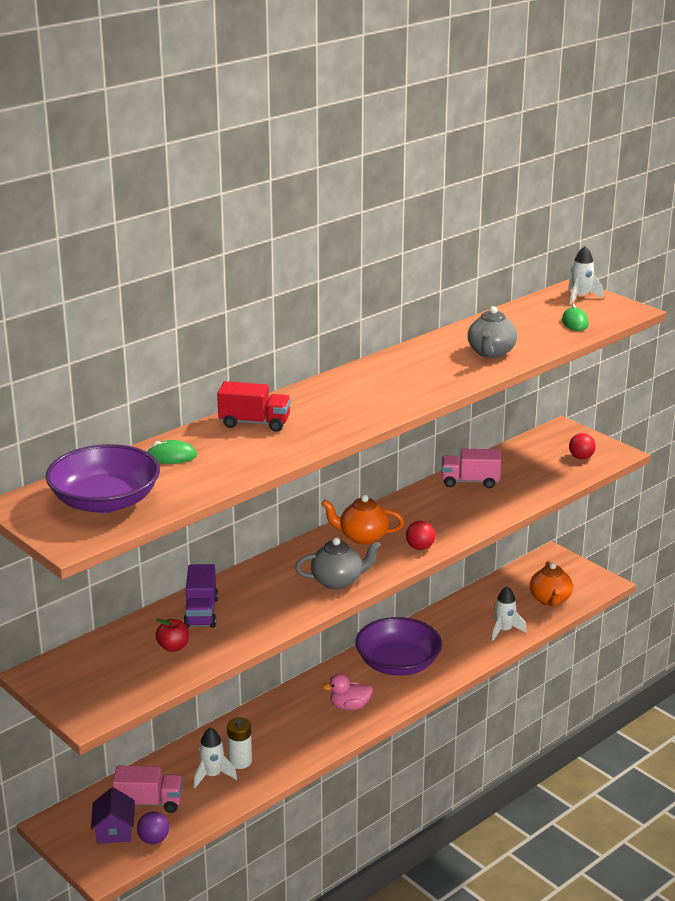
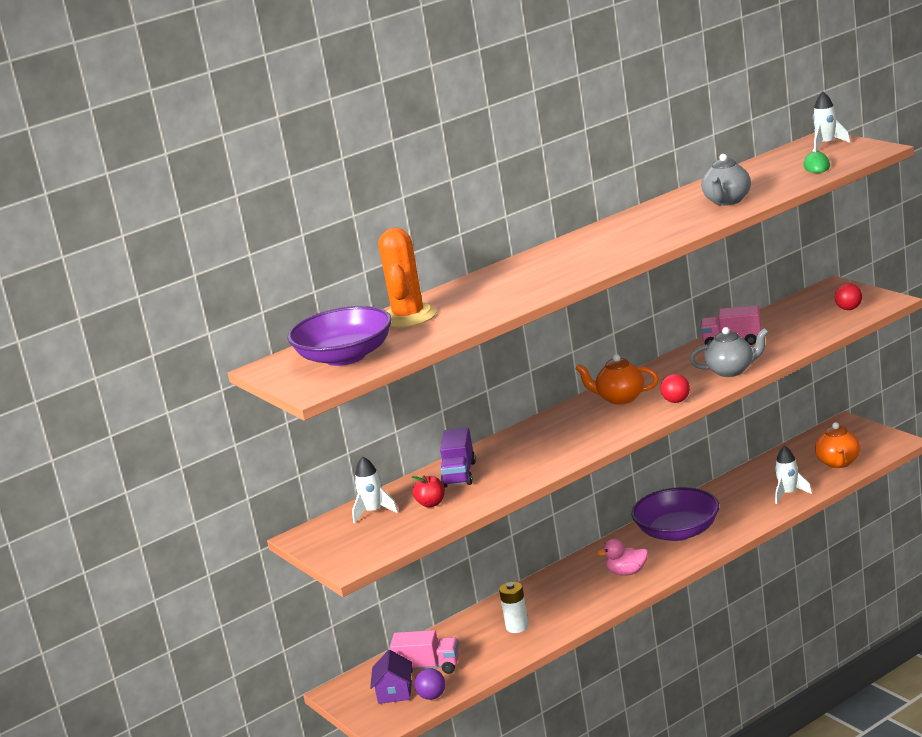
camera: 10 degrees right, 5 degrees down
green mouse [146,440,197,464] -> orange cactus [378,228,437,328]
white rocket [194,727,237,788] -> white rocket moved to [352,456,398,524]
red truck [217,381,291,432] -> none
grey teapot [295,537,381,590] -> grey teapot moved to [690,327,769,377]

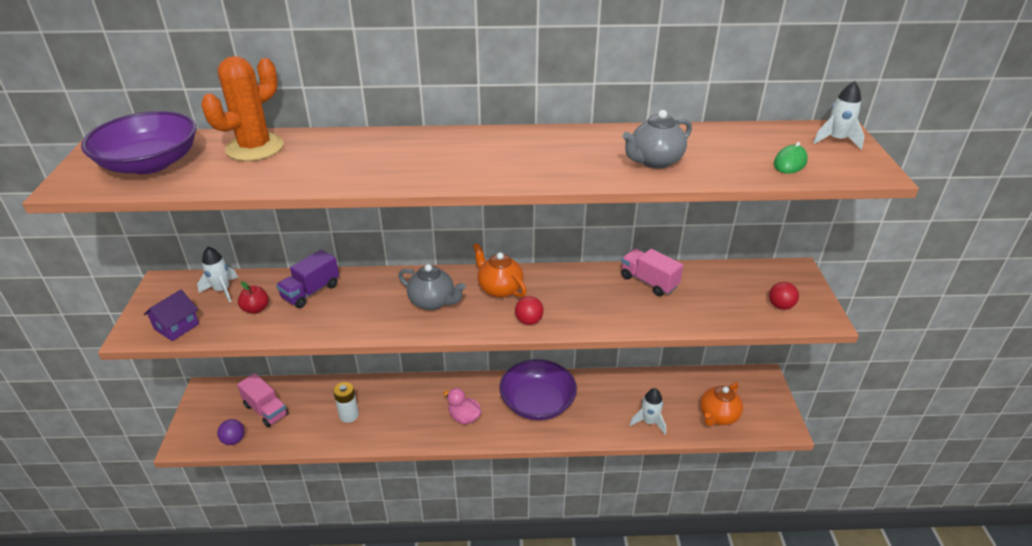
camera: 30 degrees right, 15 degrees up
purple house [370,650,412,704] -> purple house moved to [144,289,199,341]
grey teapot [690,327,769,377] -> grey teapot moved to [398,264,466,310]

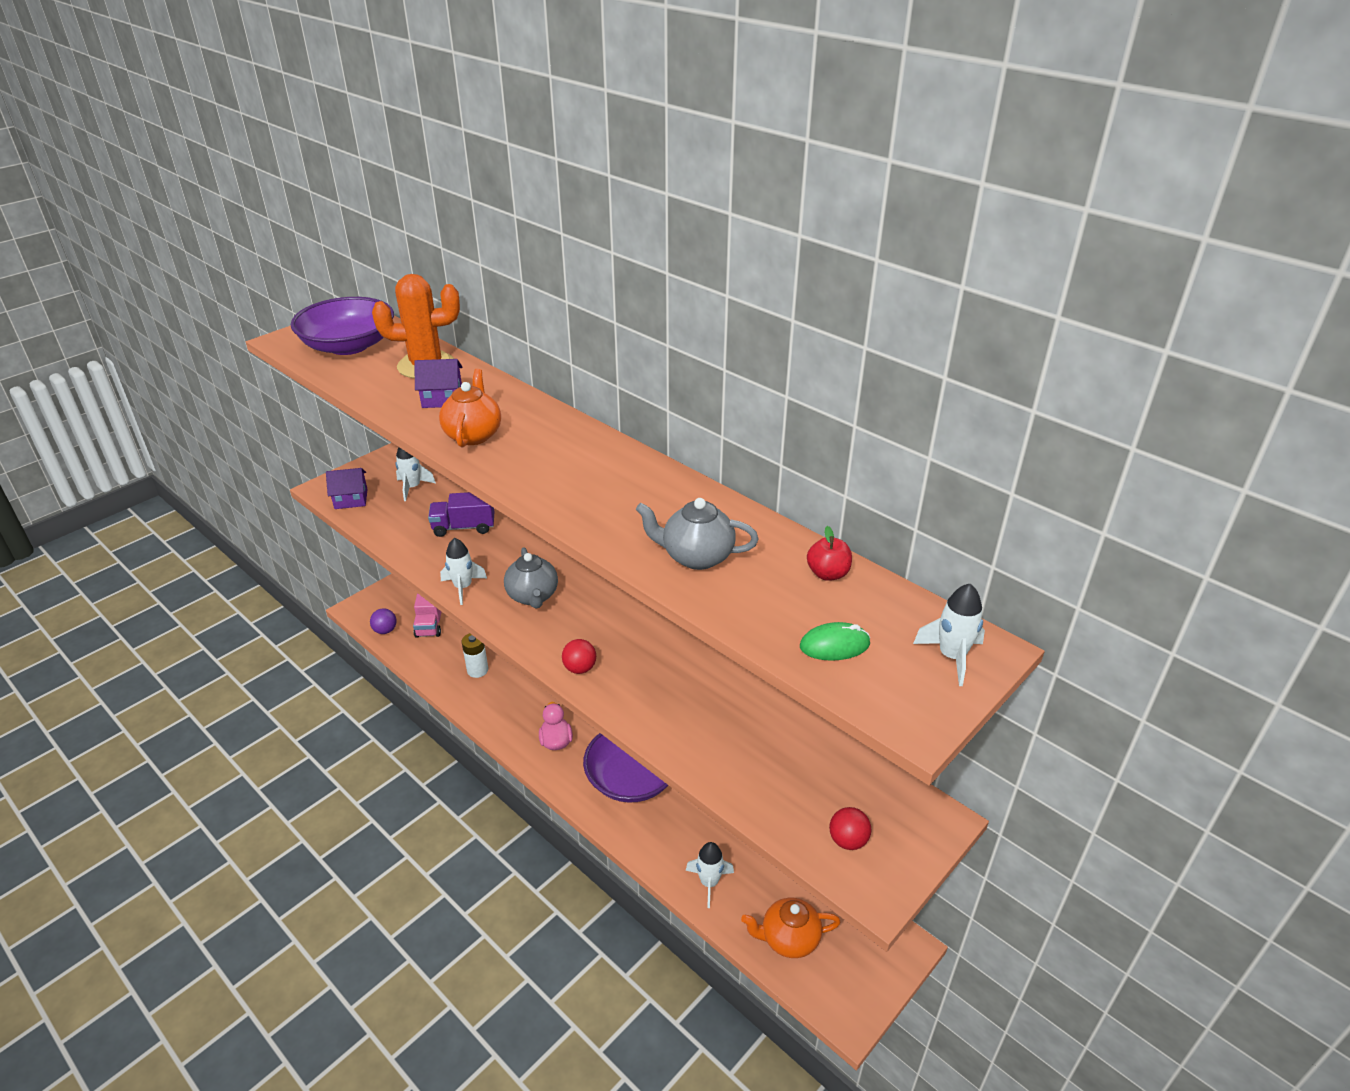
camera: 45 degrees right, 0 degrees up
red apple [238,281,269,314] -> red apple moved to [807,526,852,581]
orange teapot [473,243,527,298] -> orange teapot moved to [439,369,501,447]
pink truck [621,249,683,296] -> none
none -> purple house [414,359,462,408]
none -> white rocket [440,538,487,605]

